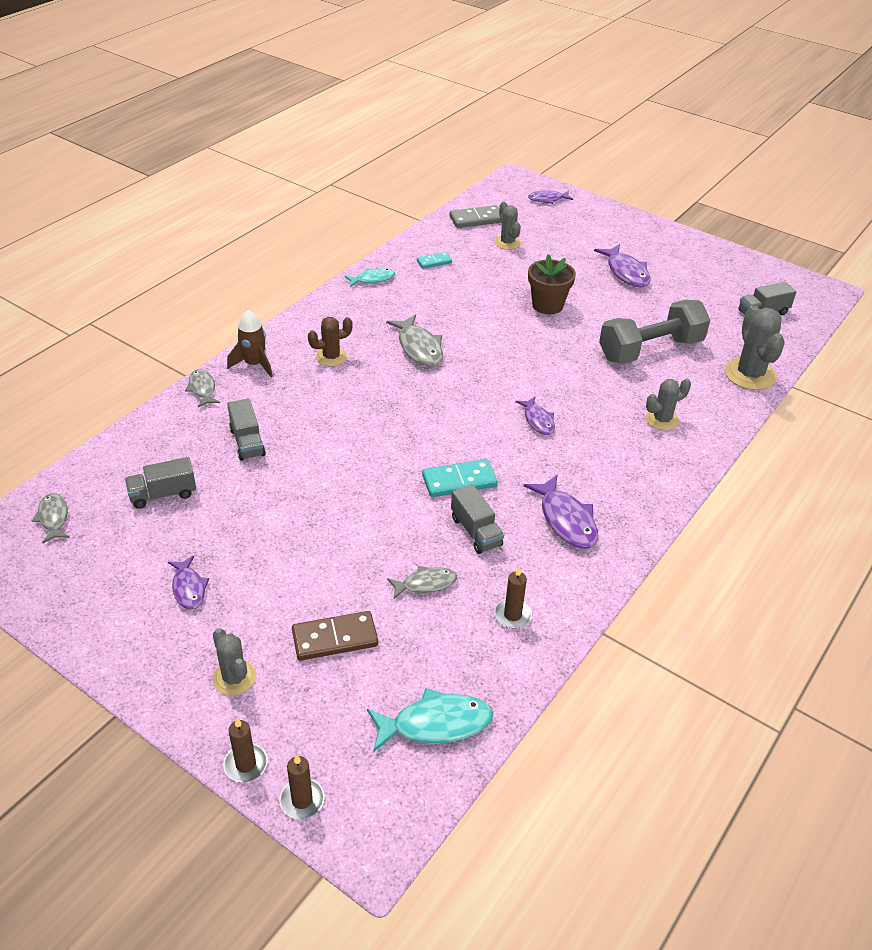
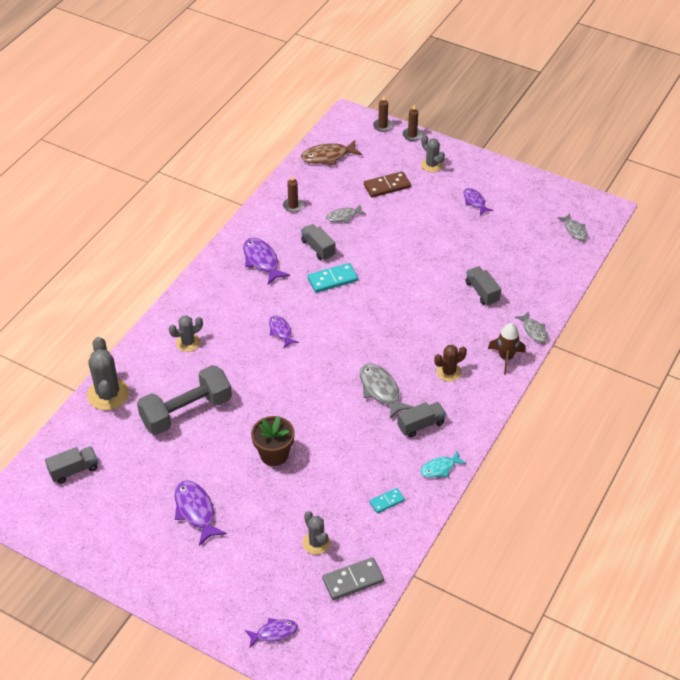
camera: 175 degrees right, 5 degrees up
grey truck [125,457,196,509] -> grey truck moved to [397,402,446,437]
turquoise fish [367,688,493,752] -> brown fish [301,140,362,165]

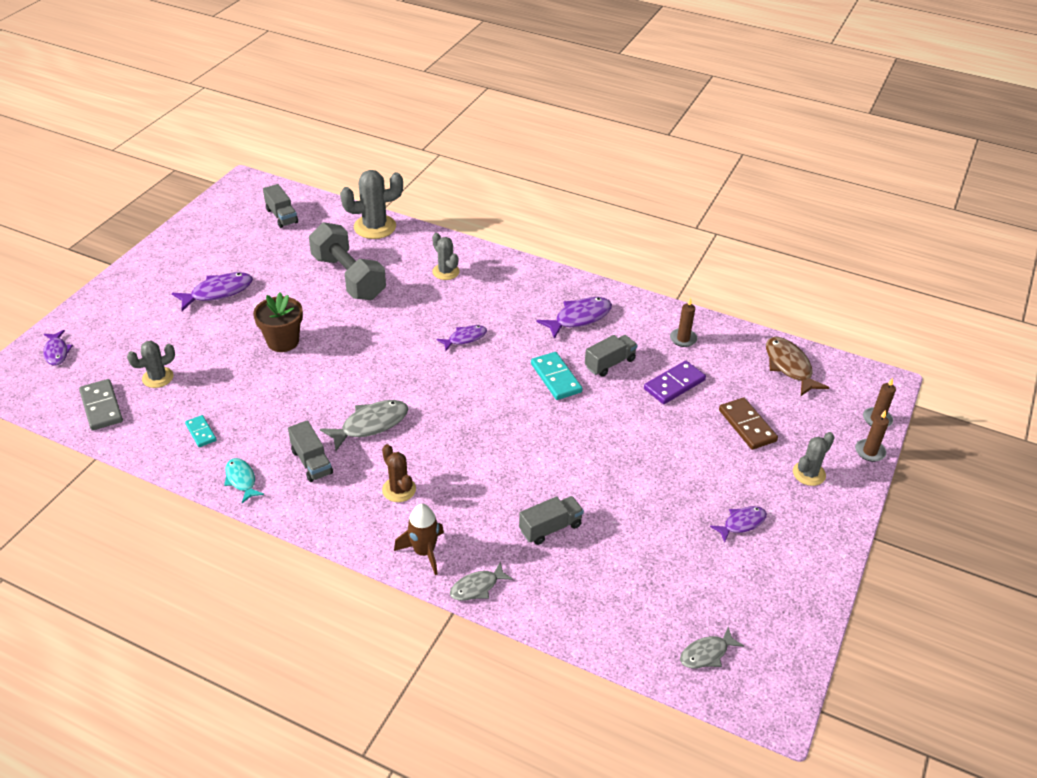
camera: 85 degrees right, 5 degrees down
grey fish [326,205,366,223] -> purple domino [644,361,706,404]

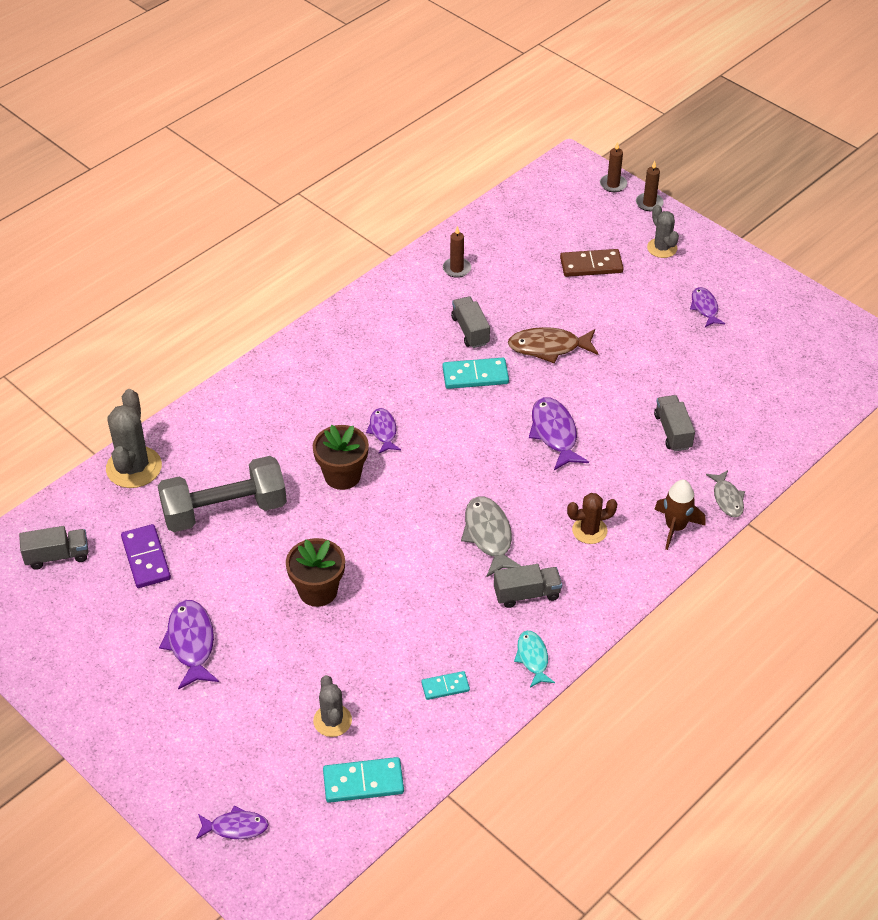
camera: 70 degrees left, 5 degrees up
grey domino [79,379,123,430] -> turquoise domino [323,757,404,803]
turquoise fish [224,458,264,503] -> turquoise fish turned 90 degrees clockwise [514,631,555,688]
grey cactus [432,233,460,280] -> none
purple fish [537,297,612,339] -> purple fish moved to [529,397,589,470]
purple domino [644,361,706,404] -> purple domino moved to [121,524,171,588]
grey fish [680,627,744,668] -> none
brown fish [766,337,830,396] -> brown fish moved to [508,327,598,363]
none -> brown flower pot [313,425,369,490]

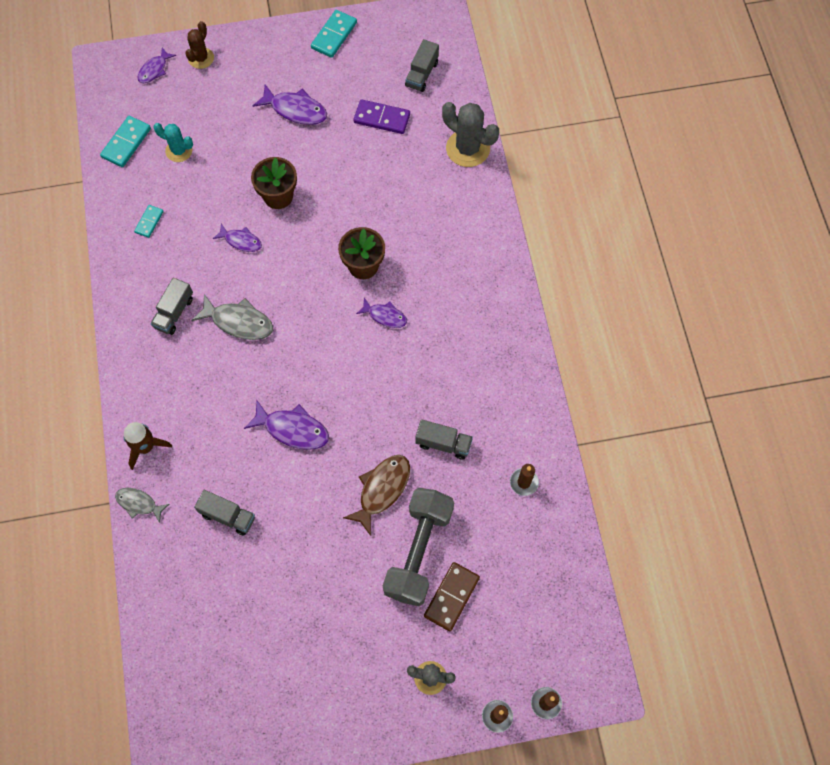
camera: 125 degrees right, 20 degrees up
grey dumbbell [157,456,287,532] -> grey dumbbell moved to [383,488,454,606]
grey cactus [313,675,352,737] -> turquoise cactus [153,123,193,162]
turquoise domino [442,358,509,389] -> turquoise domino moved to [311,10,357,58]
turquoise fish [514,631,555,688] -> none
brown cactus [567,493,617,544] -> brown cactus moved to [185,21,214,69]
purple fish [690,287,725,327] -> purple fish moved to [213,224,262,252]

